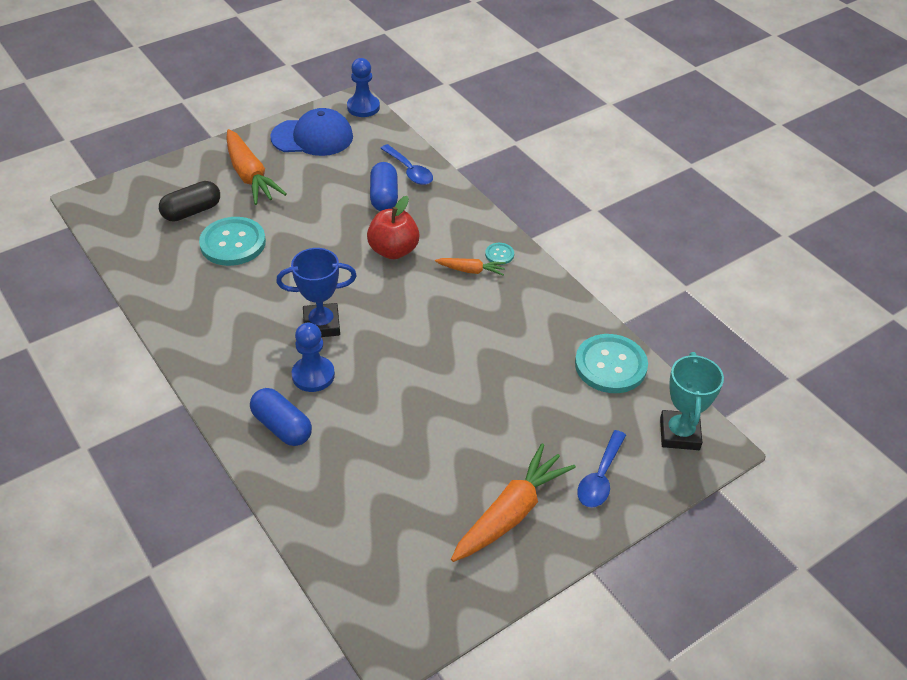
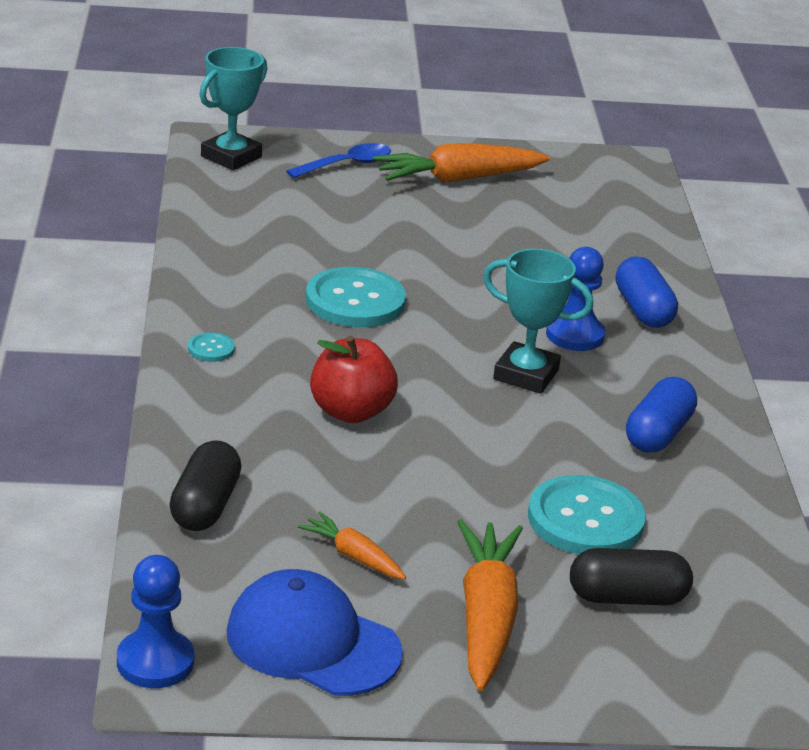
camera: 150 degrees left, 15 degrees down
blue trophy [276,248,357,337] -> turquoise trophy [483,249,593,394]
blue capsule [370,162,398,211] -> blue capsule moved to [626,377,697,453]
blue spoon [380,144,433,185] -> black capsule [169,440,242,531]
orange carrot [435,258,506,276] -> orange carrot moved to [298,512,406,580]
turquoise button [575,334,648,393] -> turquoise button moved to [306,267,406,327]

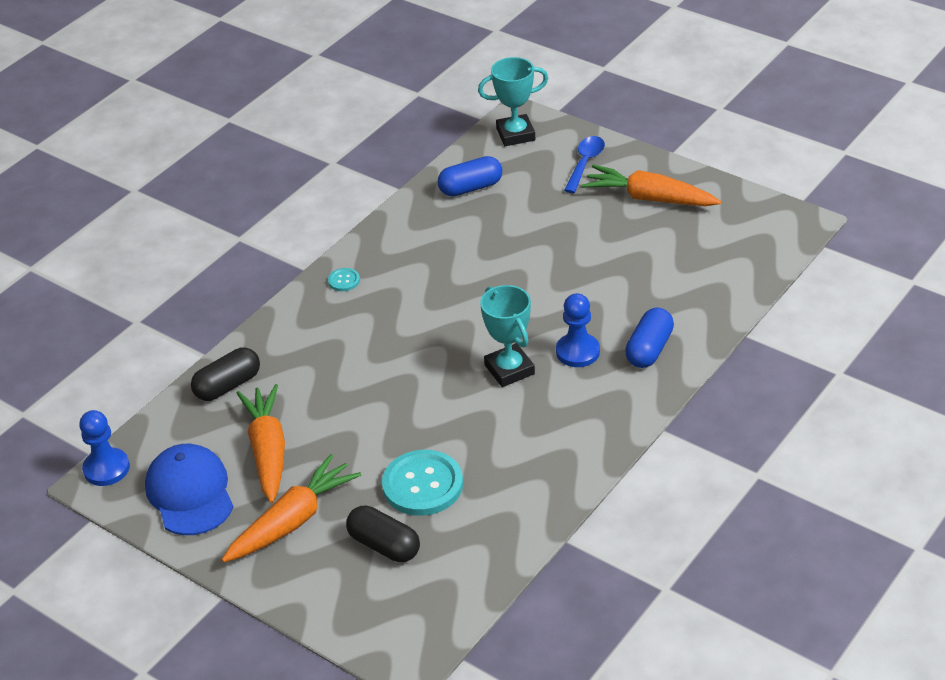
camera: 45 degrees right, 10 degrees up
blue spoon [286,143,391,178] -> blue spoon turned 75 degrees counterclockwise [564,136,605,193]
orange carrot [298,512,406,580] -> orange carrot [236,384,285,503], size x1.90
turquoise button [306,267,406,327] -> none
red apple [310,336,398,423] -> none
blue capsule [626,377,697,453] -> blue capsule moved to [438,156,502,197]

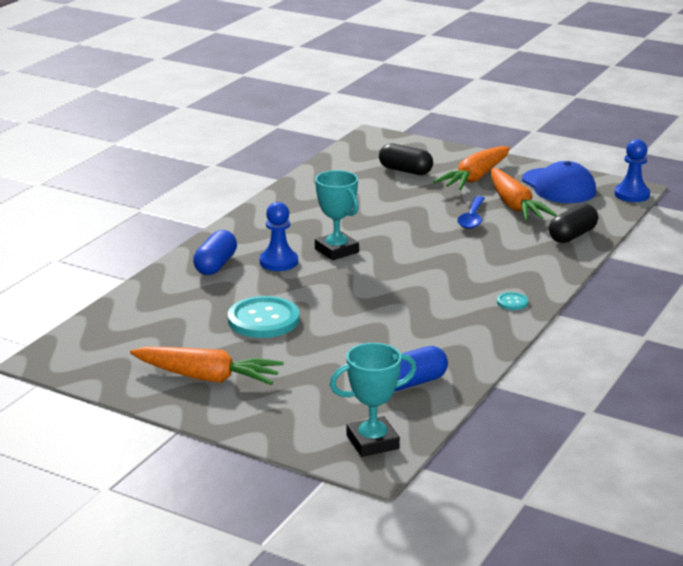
camera: 170 degrees right, 15 degrees down
turquoise button [382,450,463,516] -> turquoise button moved to [228,296,300,338]
blue spoon [564,136,605,193] -> blue spoon moved to [457,196,485,229]

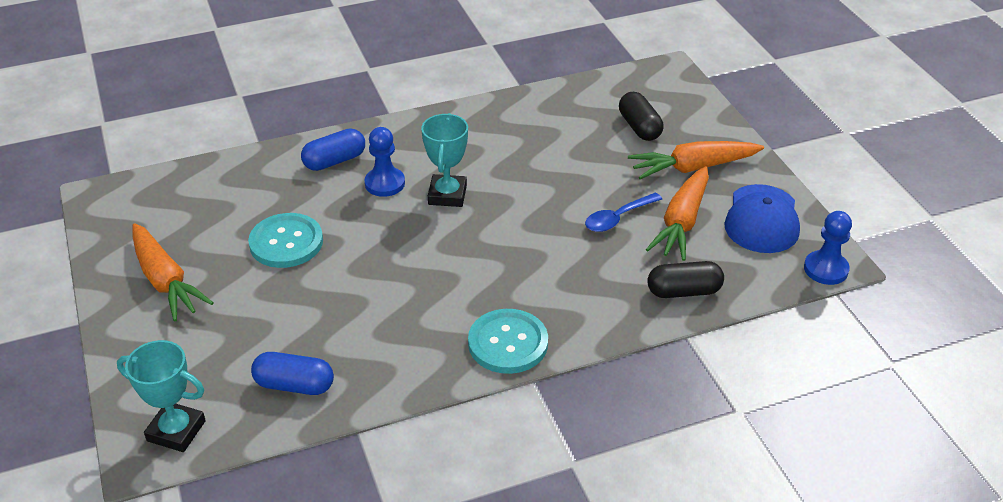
camera: 40 degrees right, 15 degrees up
turquoise button [497,292,528,310] -> turquoise button [468,309,548,374], size x2.24

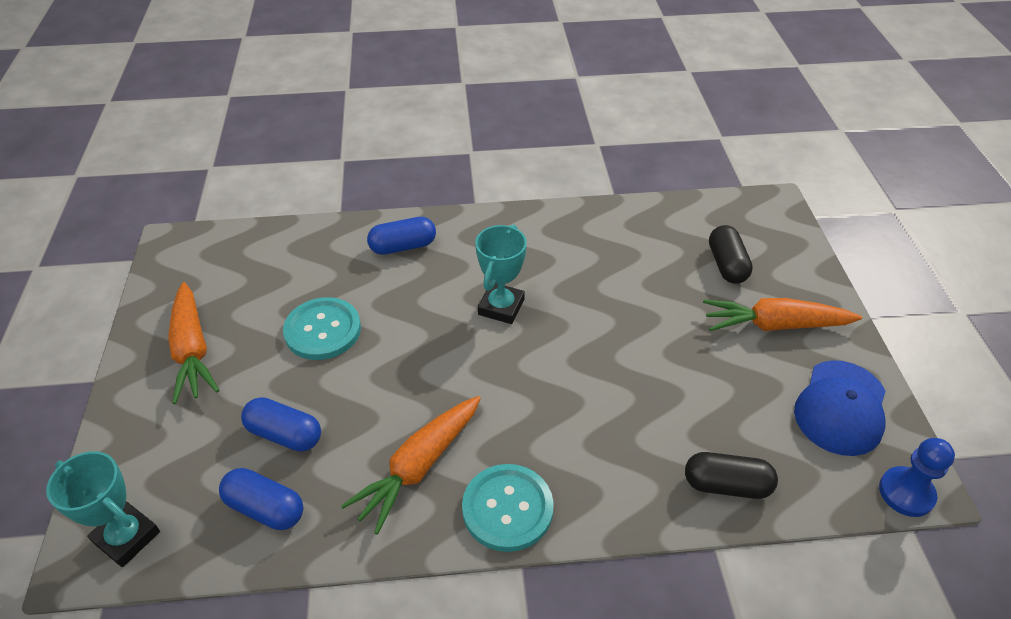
camera: 15 degrees right, 5 degrees up
blue pawn [365,127,405,197] -> none
blue spoon [585,193,662,232] -> none
orange carrot [646,166,709,261] -> orange carrot moved to [341,396,481,535]
none -> blue capsule [241,397,321,452]

